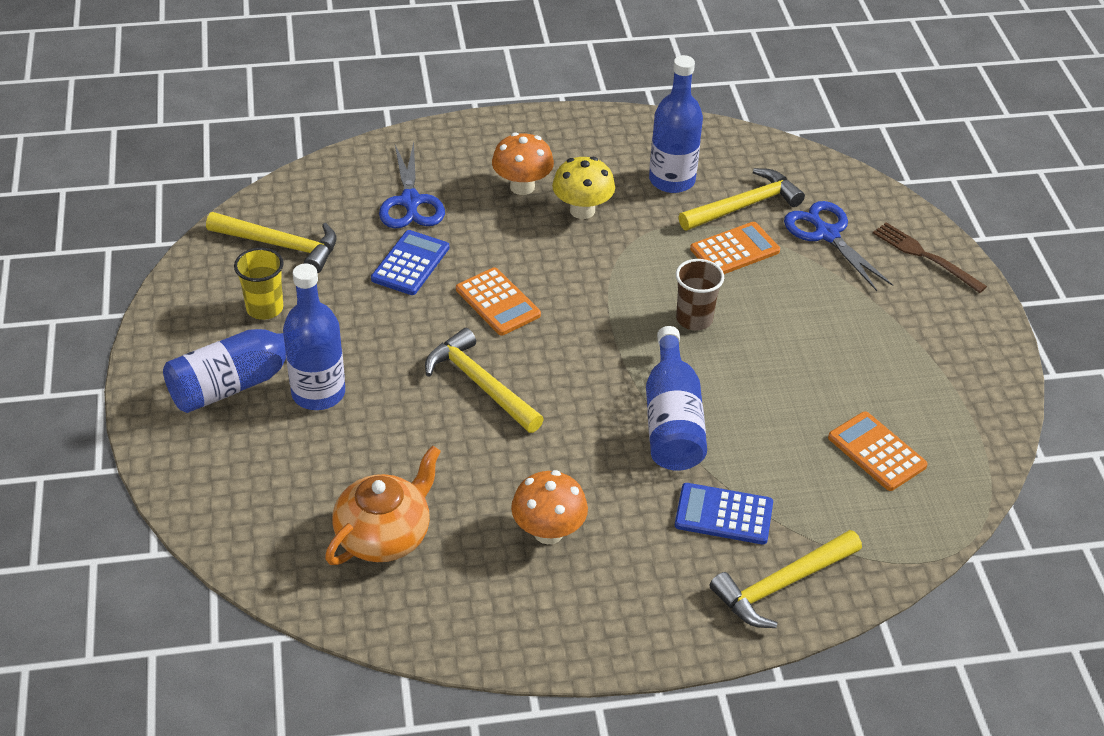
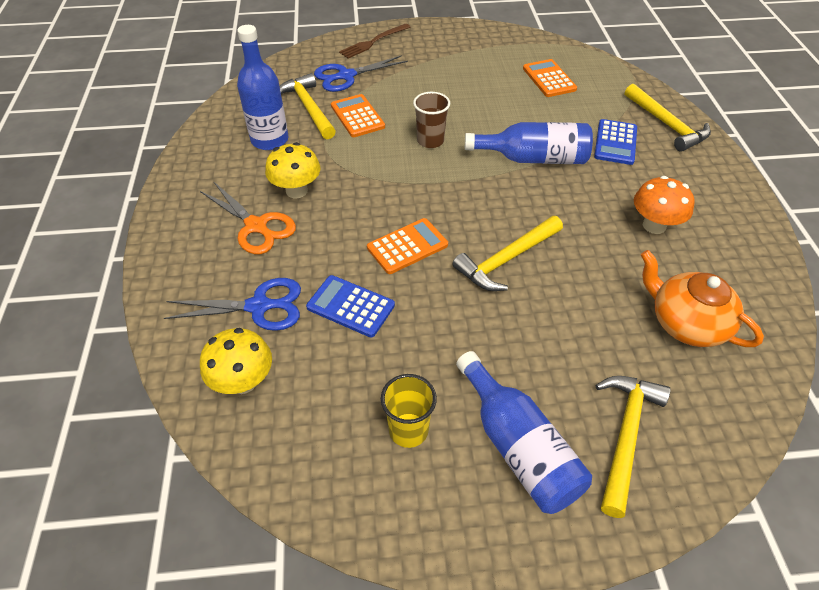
camera: 85 degrees left, 5 degrees up
yellow hammer [206,212,336,273] -> yellow hammer moved to [596,376,671,518]
blue bottle [283,264,345,410] -> none
orange mushroom [492,133,554,195] -> orange scissors [200,182,296,254]
orange calculator [828,411,928,491] -> orange calculator turned 105 degrees clockwise [523,59,577,97]
none -> yellow mushroom [200,328,272,394]

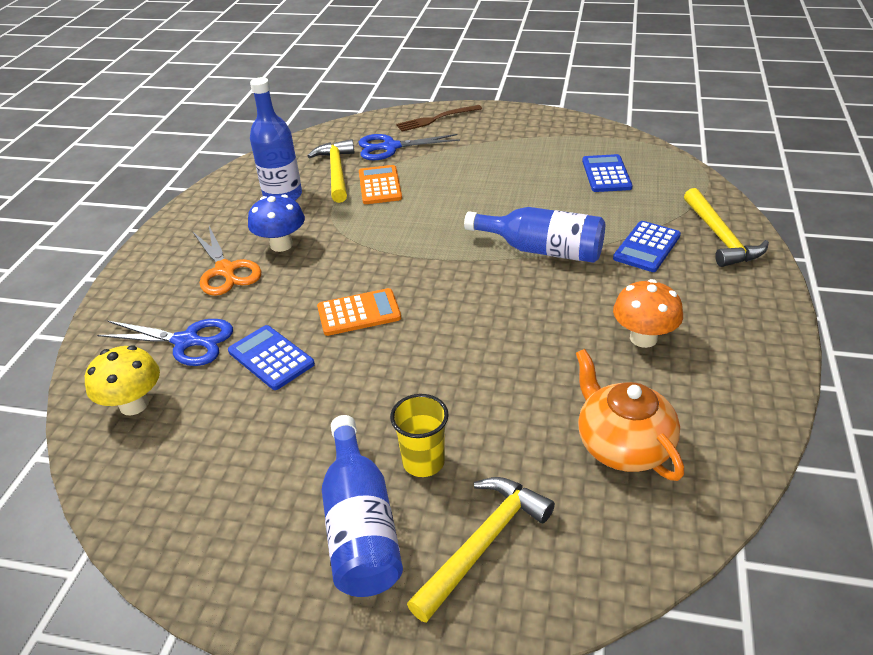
camera: 20 degrees right, 10 degrees down
yellow mushroom [265,142,321,198] -> blue mushroom [248,195,305,252]
yellow cup [381,374,437,448] -> yellow cup moved to [390,394,448,477]
brown cup [413,92,450,148] -> none
yellow hammer [452,216,563,291] -> none
orange calculator [523,59,577,97] -> blue calculator [582,154,633,192]

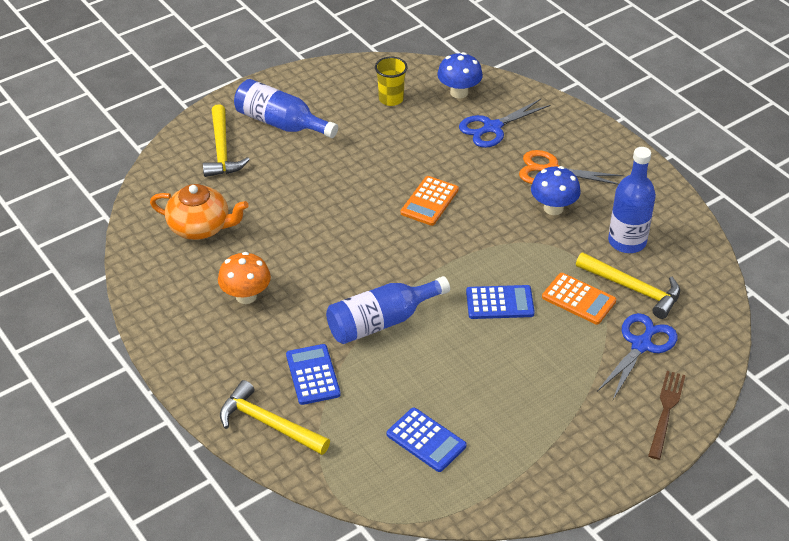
camera: 130 degrees right, 5 degrees up
yellow mushroom [85,345,160,415] -> blue mushroom [437,52,483,98]
blue calculator [228,325,315,390] -> blue calculator moved to [466,285,535,319]
yellow cup [390,394,448,477] -> yellow cup moved to [375,57,408,106]

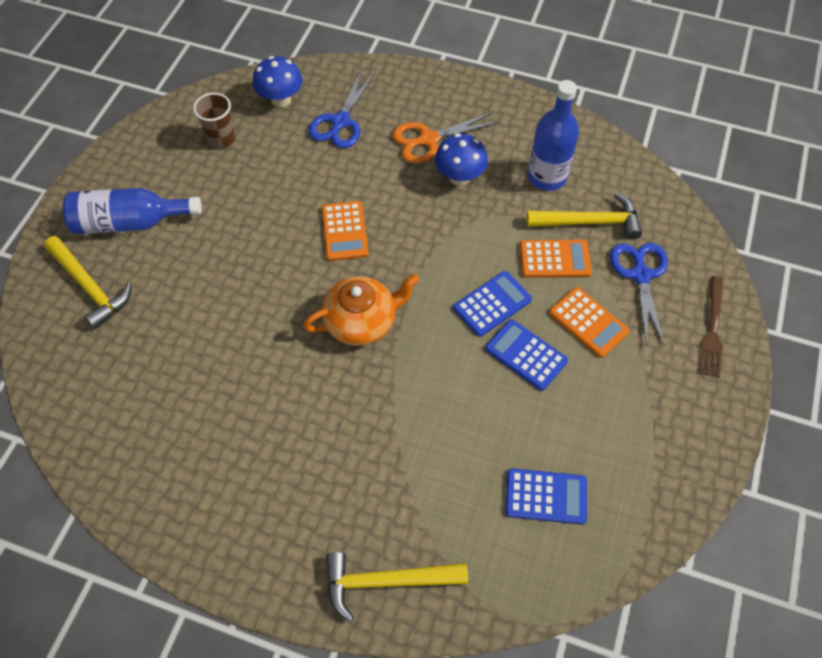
camera: 35 degrees left, 15 degrees up
orange teapot [150,184,248,240] -> orange teapot moved to [303,274,420,346]
orange mushroom [218,252,271,304] -> none
blue calculator [286,344,341,405] -> blue calculator moved to [485,319,568,391]
blue bottle [326,276,450,344] -> none
yellow cup [375,57,408,106] -> brown cup [193,93,235,149]
brown fork [648,371,685,460] -> brown fork turned 150 degrees counterclockwise [699,276,723,378]
none -> orange calculator [549,287,630,358]

